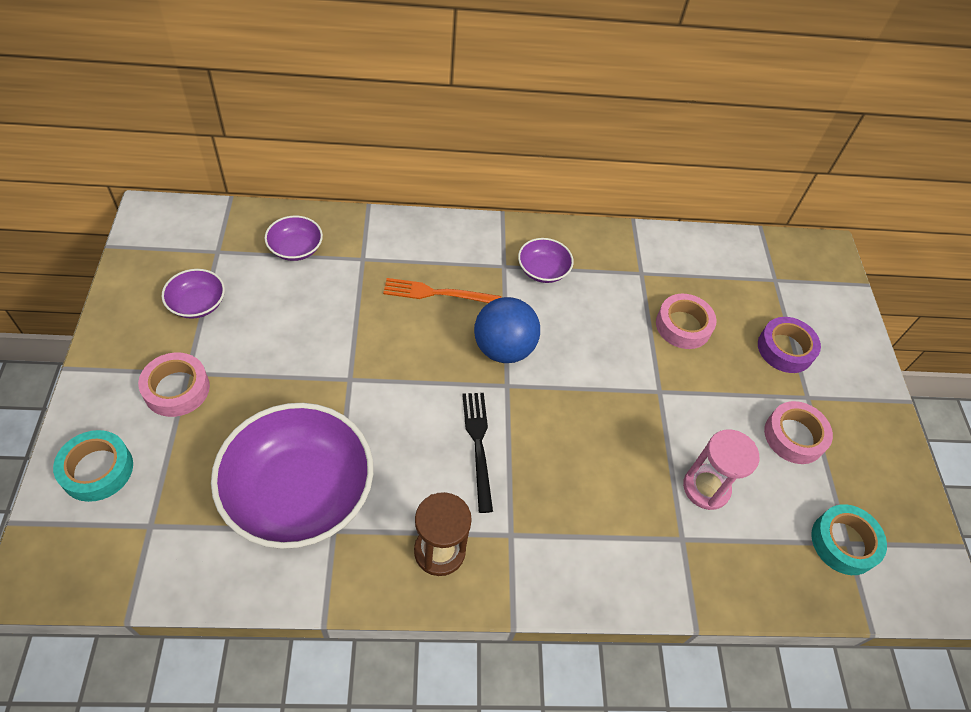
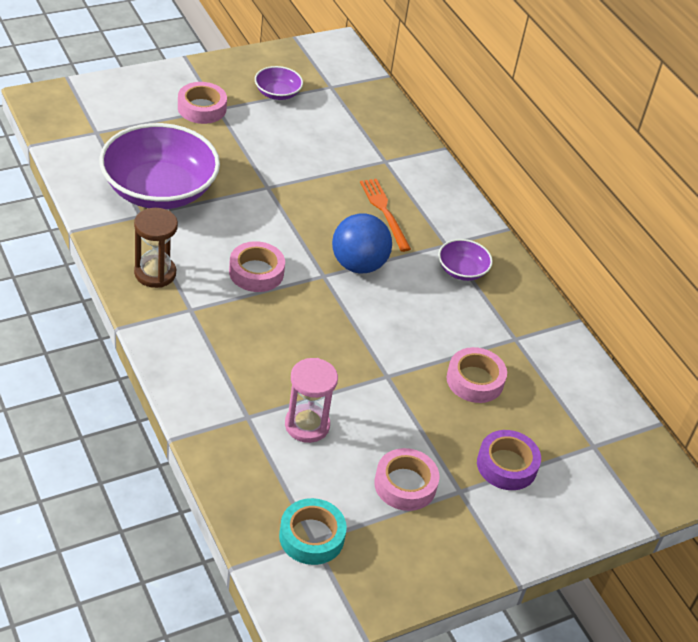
camera: 65 degrees right, 10 degrees down
turquoise tape [53,430,133,502] -> none
purple bowl [265,216,323,261] -> none
black fork [462,393,493,513] -> pink tape [229,241,285,292]

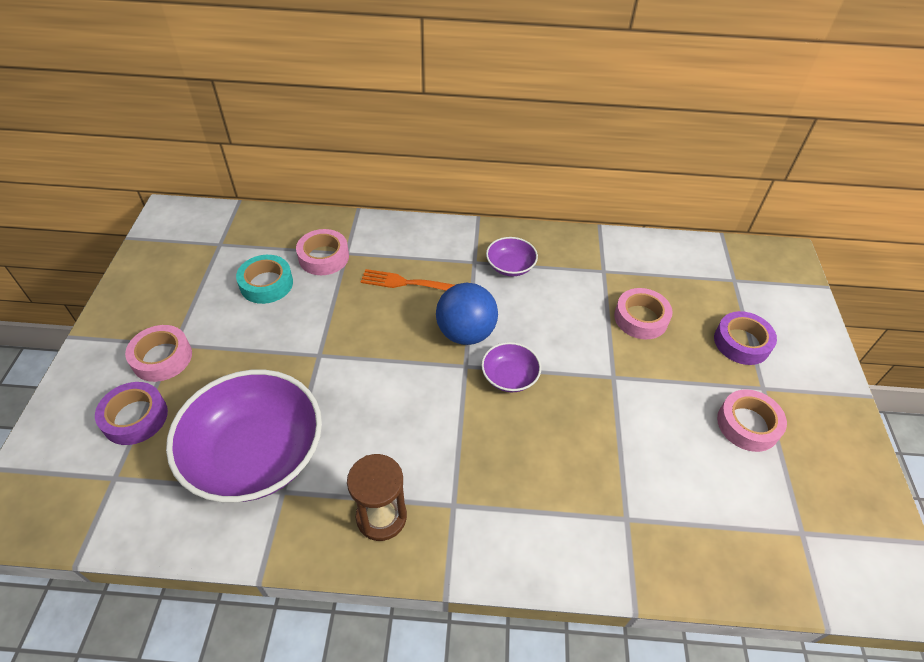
camera: 55 degrees left, 5 degrees up
pink tape [229,241,285,292] -> pink tape moved to [296,229,349,275]
purple bowl [255,66,303,100] -> purple bowl moved to [481,342,541,392]
turquoise tape [279,498,347,565] -> turquoise tape moved to [236,255,293,304]
pink hourglass [285,358,338,443] -> none
none -> purple tape [95,382,168,445]

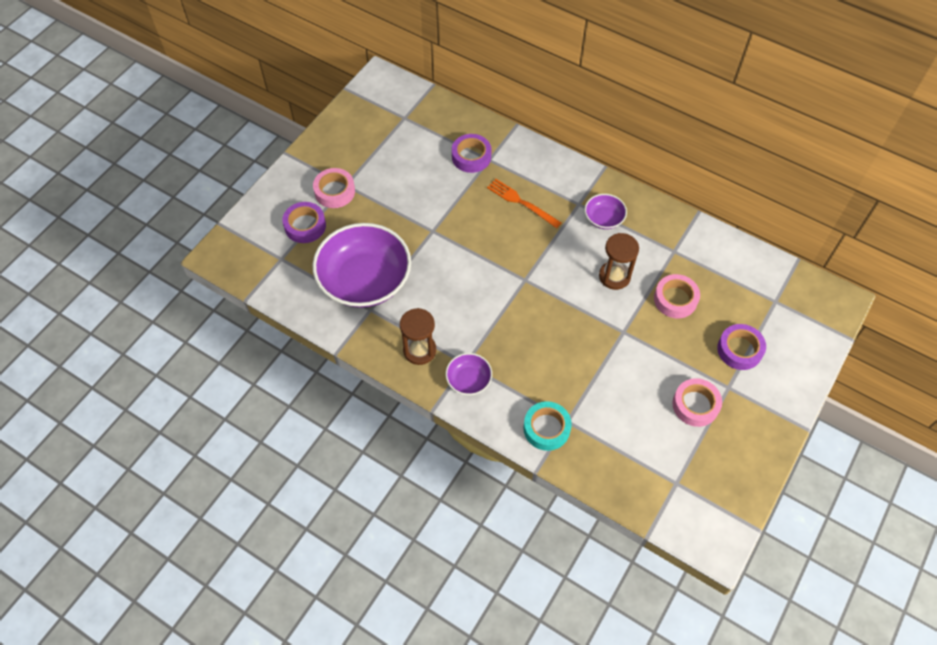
camera: 30 degrees right, 10 degrees up
turquoise tape [236,255,293,304] -> turquoise tape moved to [523,401,572,451]
pink tape [296,229,349,275] -> purple tape [452,134,491,173]
blue ball [436,283,498,345] -> none
purple bowl [481,342,541,392] -> purple bowl moved to [446,353,492,395]
none -> brown hourglass [599,233,639,290]

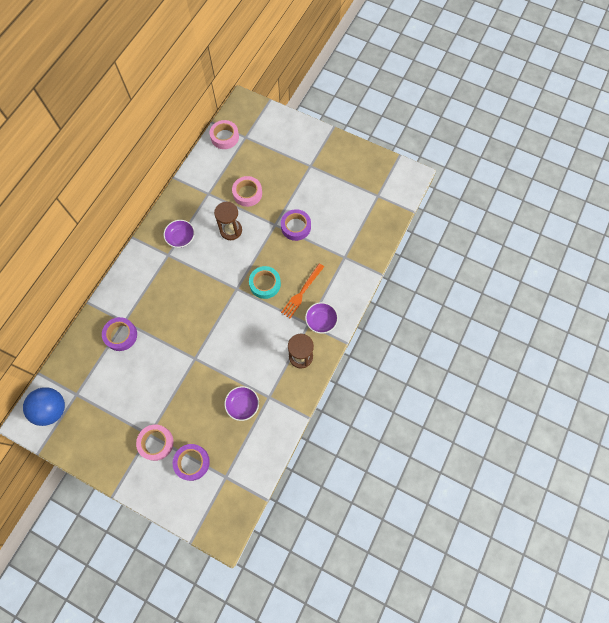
camera: 95 degrees left, 10 degrees up
purple bowl [312,223,411,308] -> purple bowl [224,386,259,421], size x0.45
orange fork [487,179,561,228] -> orange fork moved to [281,263,324,318]
turquoise tape [523,401,572,451] -> turquoise tape moved to [249,266,281,299]
pink tape [672,378,722,427] -> pink tape moved to [210,120,239,149]
purple tape [717,324,766,370] -> purple tape moved to [281,209,311,241]
none -> blue ball [23,387,65,426]

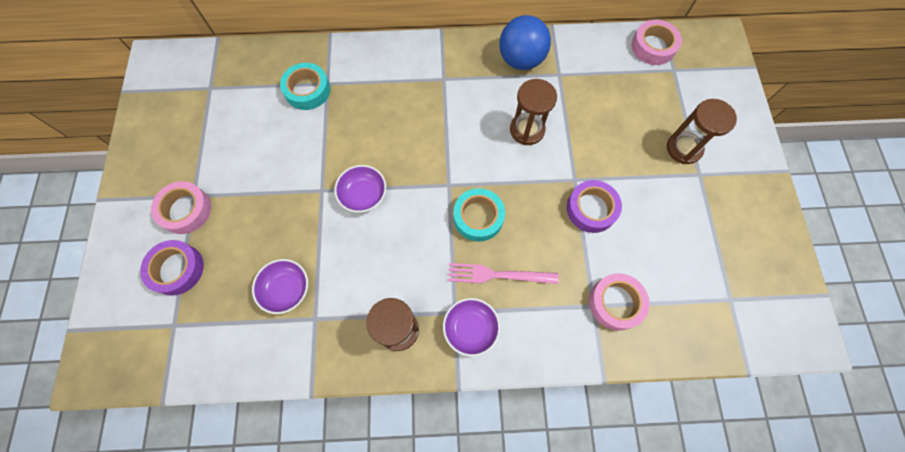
camera: 60 degrees right, 0 degrees up
blue ball [23,387,65,426] -> blue ball moved to [499,15,551,70]
purple tape [102,317,137,351] -> turquoise tape [280,63,330,110]
purple bowl [164,220,195,248] -> purple bowl moved to [334,165,386,213]
pink tape [232,176,262,207] -> pink tape moved to [589,273,650,330]
orange fork [281,263,324,318] -> pink fork [448,263,558,284]
none -> brown hourglass [667,99,737,164]

